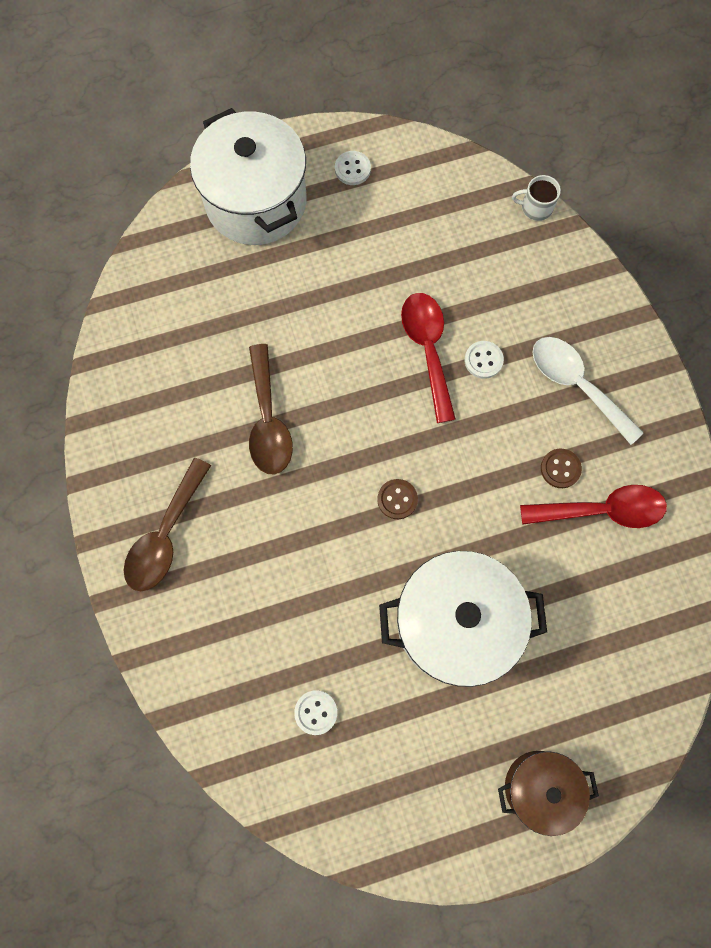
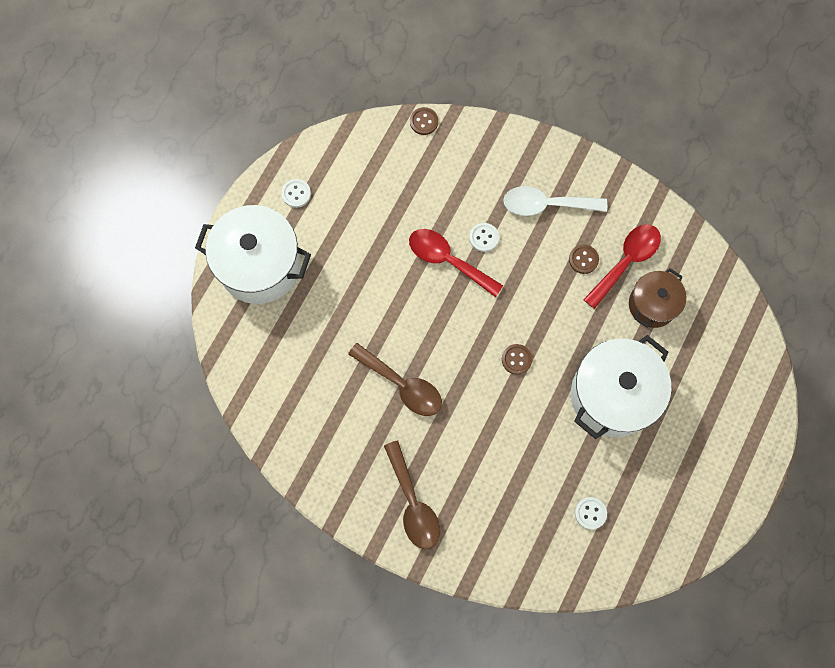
camera: 45 degrees left, 0 degrees up
brown pot [498,751,599,836] -> brown pot moved to [629,268,686,328]
white mug [512,175,561,221] -> brown button [410,107,438,135]

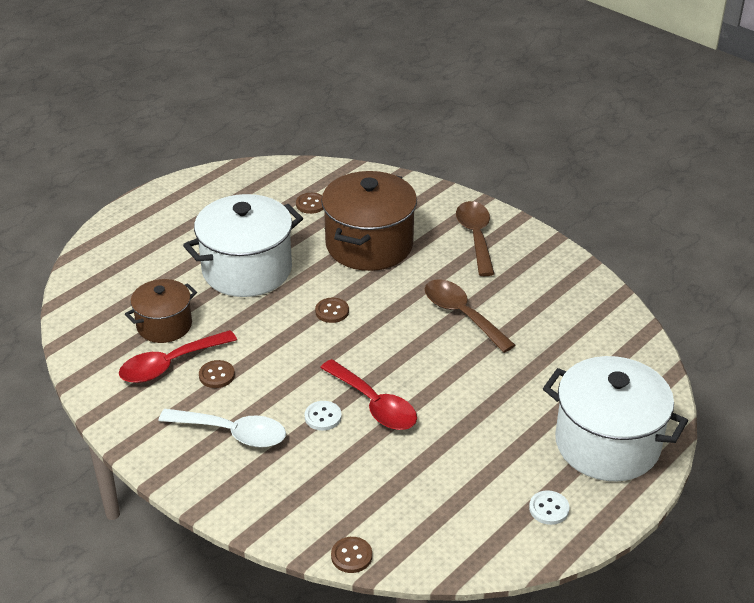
camera: 165 degrees left, 35 degrees down
white button [575,497,607,530] -> brown button [296,193,323,214]
none -> brown pot [321,171,417,271]

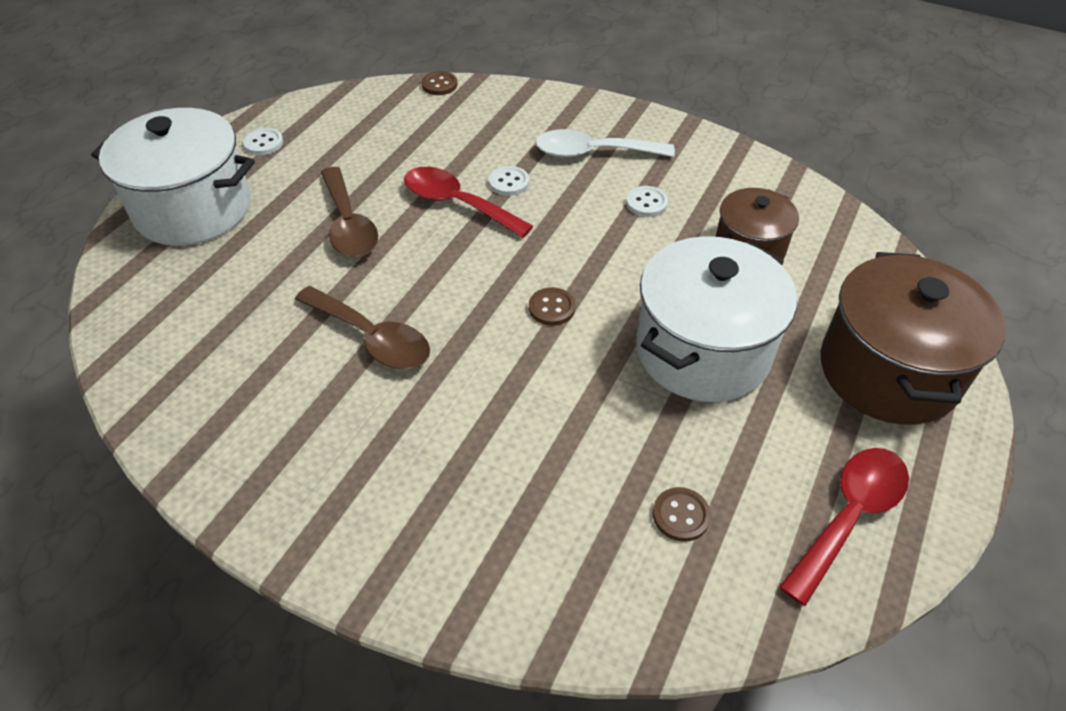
camera: 165 degrees right, 10 degrees up
red spoon [119,330,237,383] -> red spoon moved to [779,448,909,606]
brown button [199,360,235,388] -> white button [626,186,668,217]
brown pot [321,171,417,271] -> brown pot moved to [821,252,1006,425]
brown spoon [456,201,495,276] -> brown spoon moved to [321,167,378,258]

